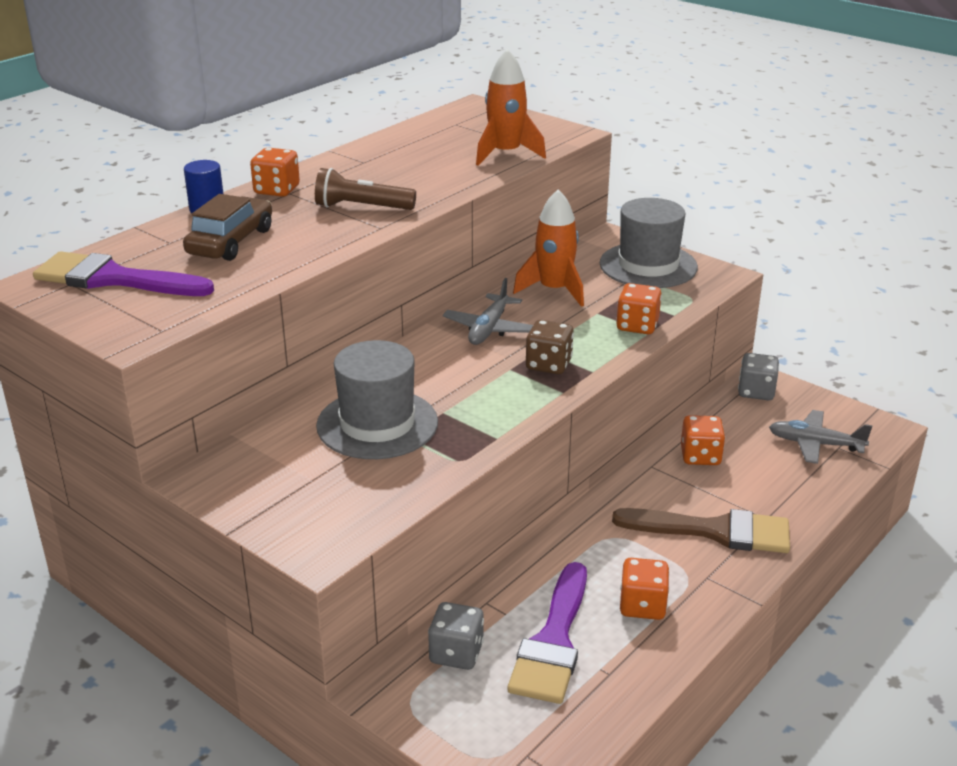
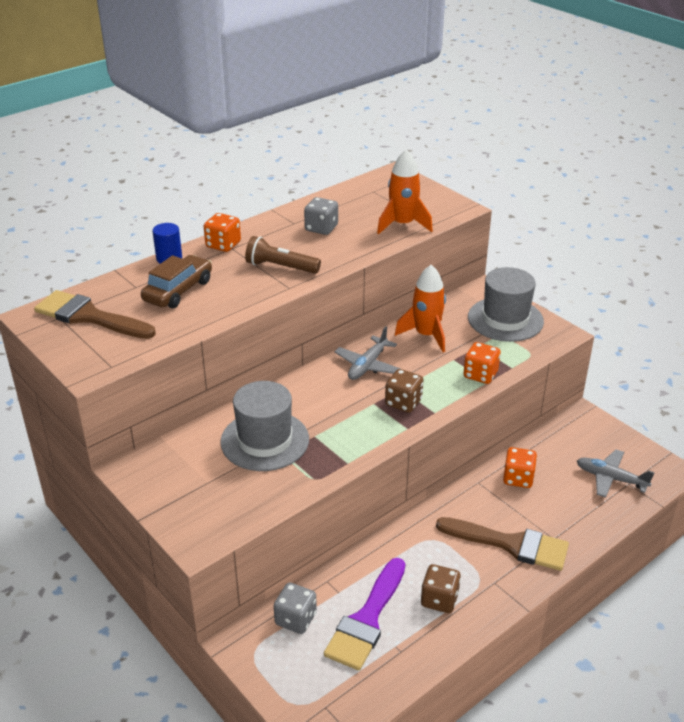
camera: 10 degrees right, 5 degrees up
purple brush [33,251,214,296] -> brown brush [34,290,156,339]
orange dice [620,558,670,620] -> brown dice [421,564,461,613]
grey dice [738,353,779,400] -> grey dice moved to [304,197,338,235]

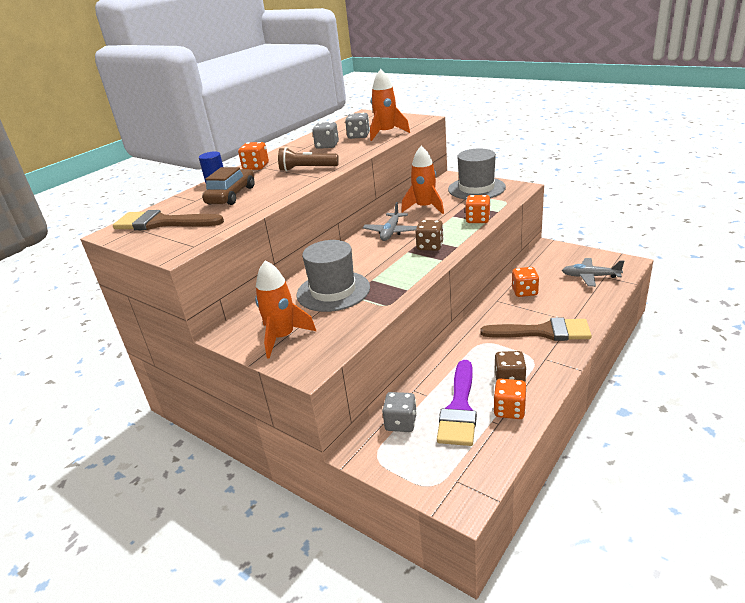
camera: 10 degrees left, 5 degrees down
none -> orange rocket [255,260,316,359]
none -> grey dice [345,113,370,139]
none -> orange dice [493,379,527,419]

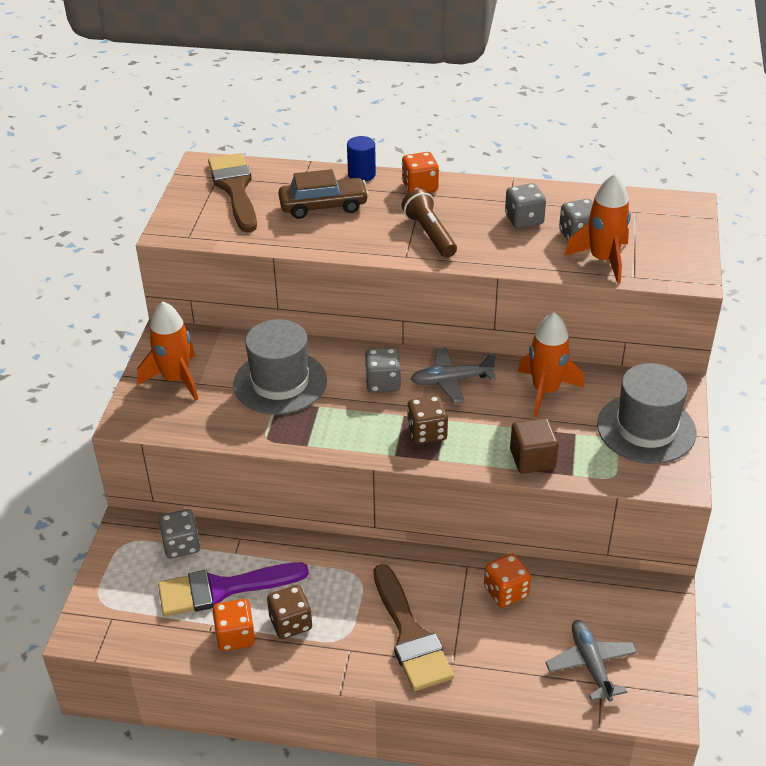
camera: 60 degrees right, 10 degrees up
orange dice [465,195,490,223] -> brown cube [510,418,559,474]
none -> grey dice [365,348,401,393]

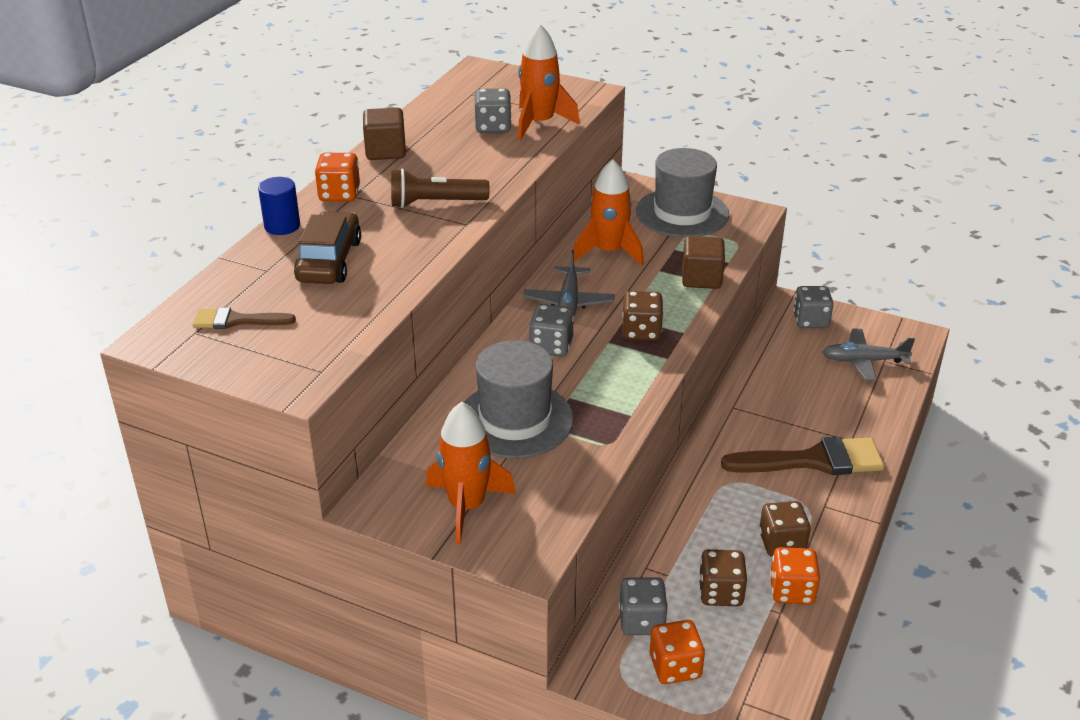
camera: 75 degrees left, 5 degrees down
purple brush [158,562,309,617] -> brown dice [699,549,747,606]
brown brush [208,153,257,233] -> brown brush [193,307,296,329], size x0.54
orange dice [484,554,531,607] -> orange dice moved to [650,620,705,684]
grey dice [505,183,546,229] -> grey dice moved to [793,286,834,328]
none -> brown cube [363,108,406,160]

